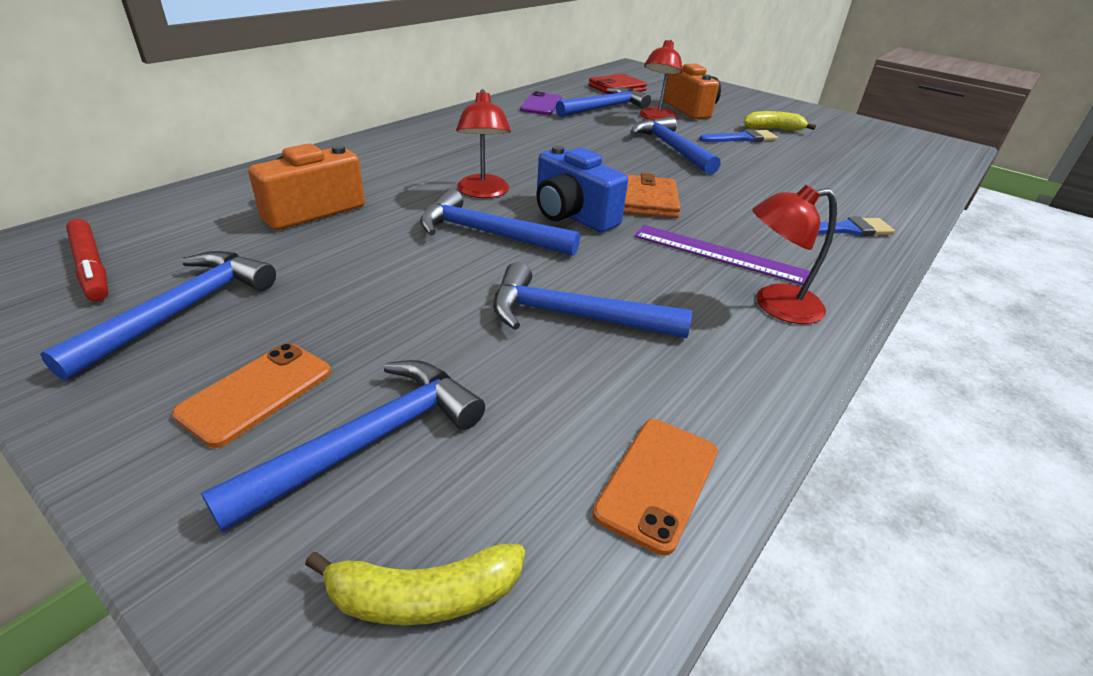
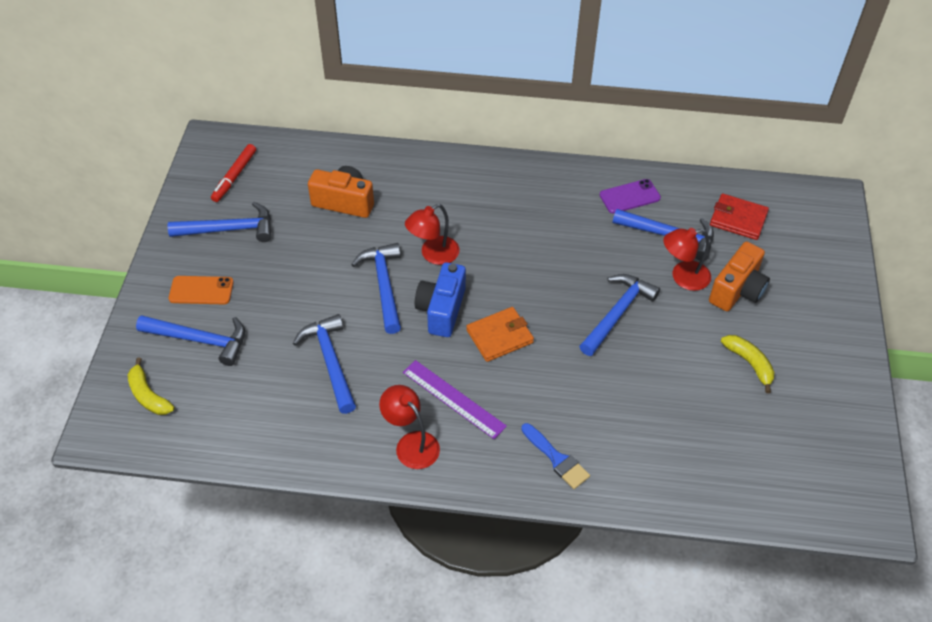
camera: 60 degrees right, 15 degrees up
orange phone [592,419,718,555] -> none
purple ruler [634,225,810,285] -> purple ruler turned 45 degrees counterclockwise [403,360,507,439]
blue brush [699,129,778,142] -> none

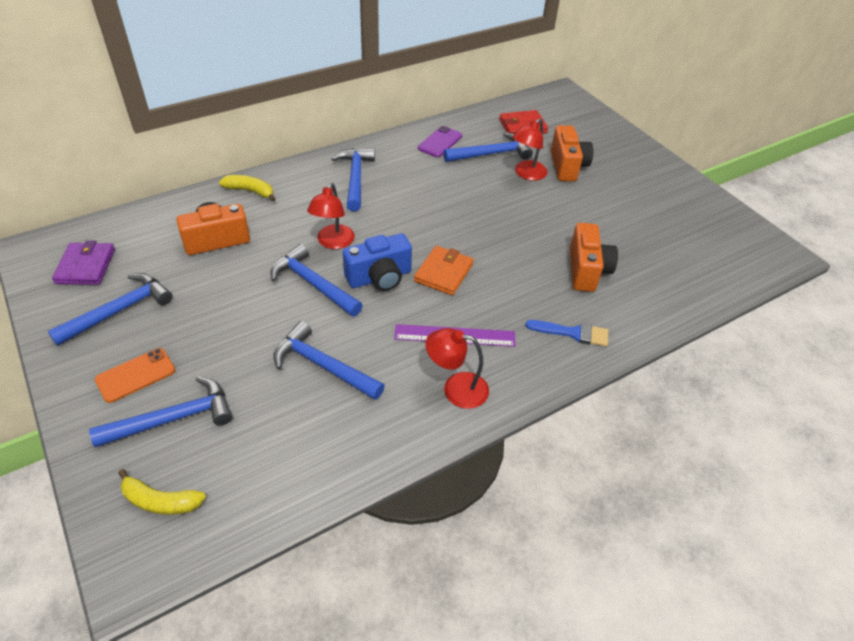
camera: 40 degrees left, 5 degrees down
red marker [211,144,256,202] -> purple wallet [52,240,115,285]
blue camera [415,262,466,337] -> blue camera turned 90 degrees counterclockwise [343,233,412,291]
blue hammer [579,274,660,356] -> blue hammer moved to [332,148,375,211]
yellow banana [721,335,775,393] -> yellow banana moved to [219,175,275,202]
none -> orange camera [570,223,618,292]

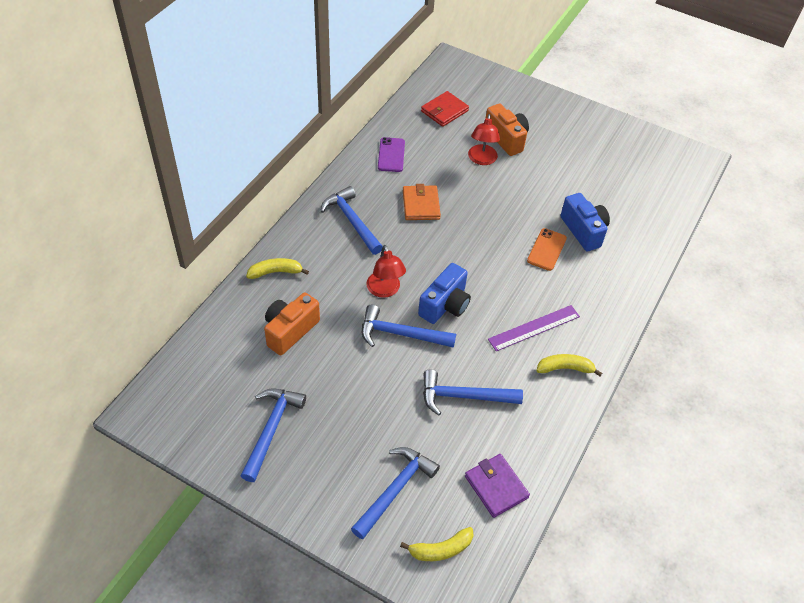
camera: 30 degrees left, 5 degrees up
purple wallet [52,240,115,285] -> purple wallet moved to [465,454,530,518]
orange phone [95,348,175,403] -> orange phone moved to [527,228,567,271]
orange wallet [414,246,474,295] -> orange wallet moved to [403,184,441,220]
red lamp [425,328,489,409] -> yellow banana [536,354,602,376]
blue hammer [443,132,533,162] -> none
blue brush [525,320,608,347] -> none
orange camera [570,223,618,292] -> blue camera [560,193,610,252]

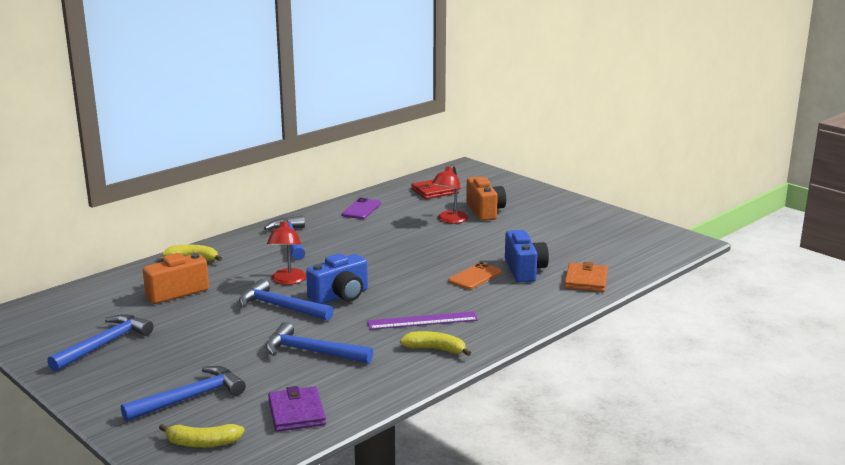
camera: 20 degrees right, 30 degrees down
orange wallet [403,184,441,220] -> orange wallet moved to [564,262,608,292]

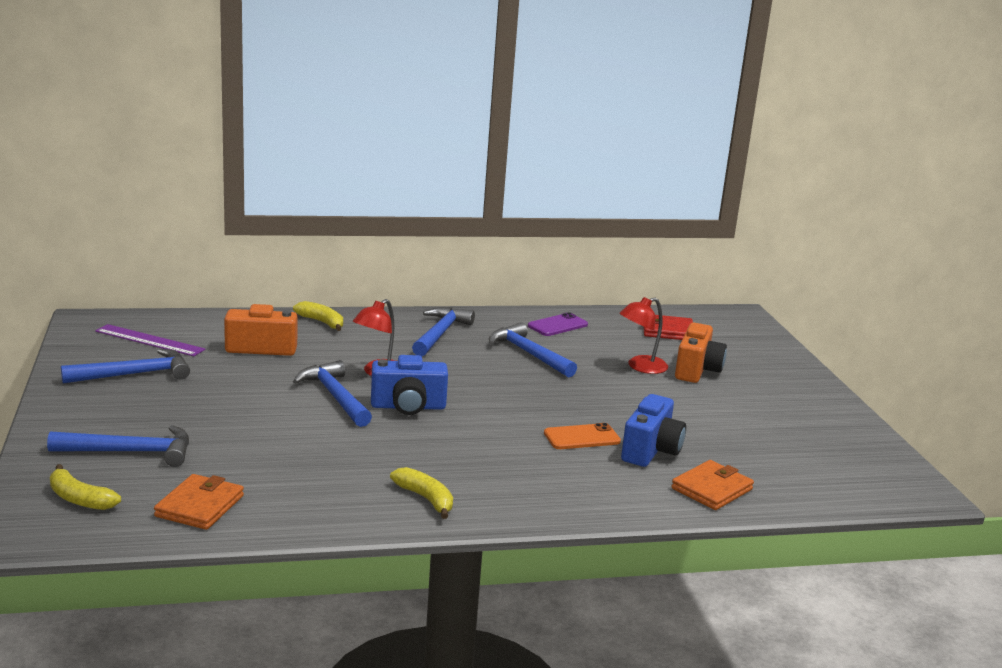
camera: 30 degrees right, 0 degrees up
blue hammer [266,322,373,364] -> blue hammer moved to [489,322,577,378]
purple wallet [268,386,326,432] -> orange wallet [154,474,244,530]
purple ruler [367,311,478,330] -> purple ruler moved to [95,324,205,356]

